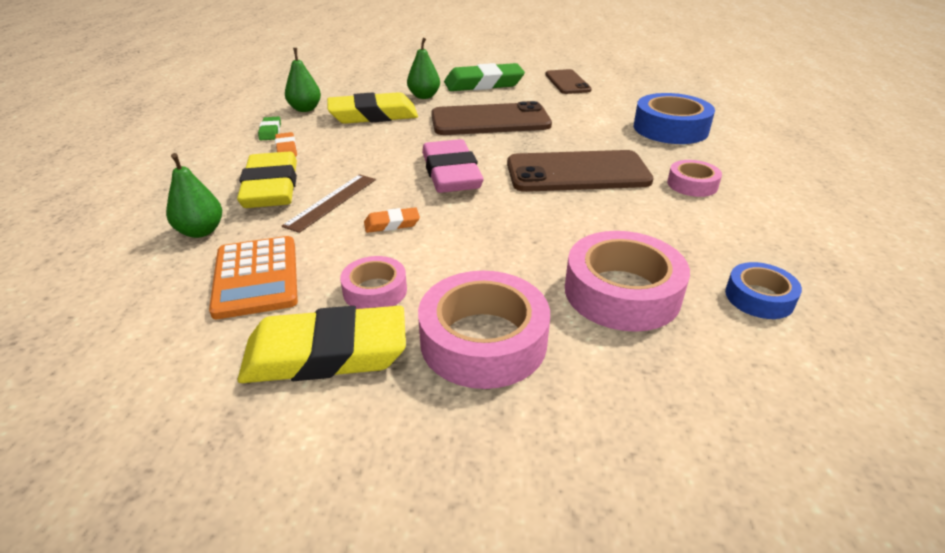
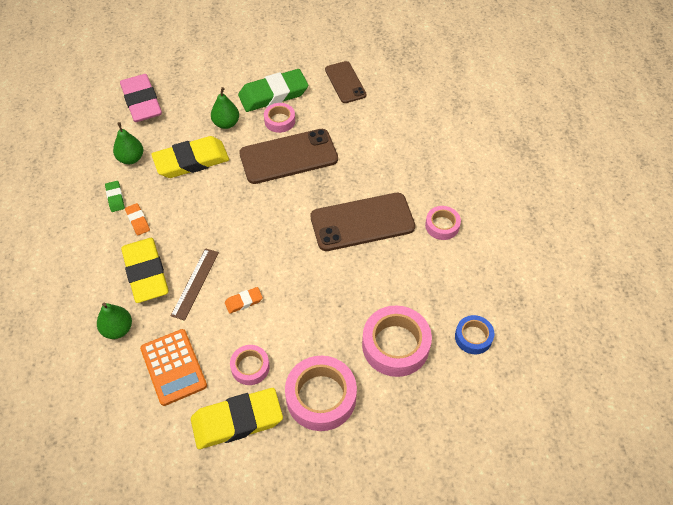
camera: 10 degrees left, 20 degrees up
pink eraser [422,139,483,193] -> pink eraser moved to [120,74,162,122]
blue tape [634,93,715,144] -> none
none -> pink tape [264,103,295,133]

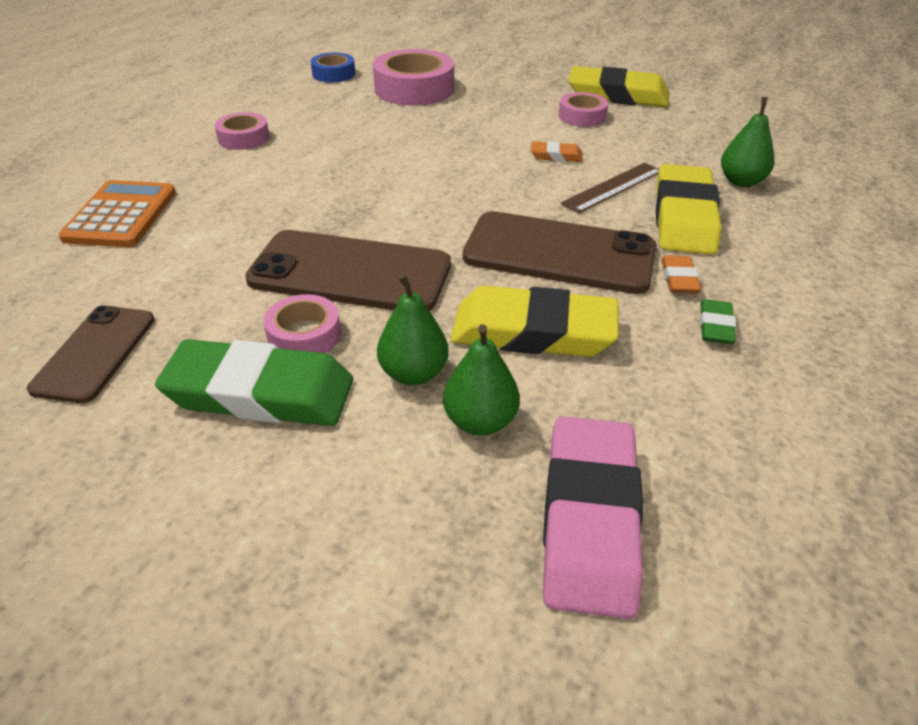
camera: 150 degrees left, 15 degrees down
green pear [113,122,143,164] -> green pear moved to [443,324,520,436]
orange calculator [140,329,207,406] -> orange calculator moved to [59,180,176,247]
pink tape [285,356,357,431] -> none
brown phone [310,193,415,251] -> brown phone moved to [463,211,657,294]

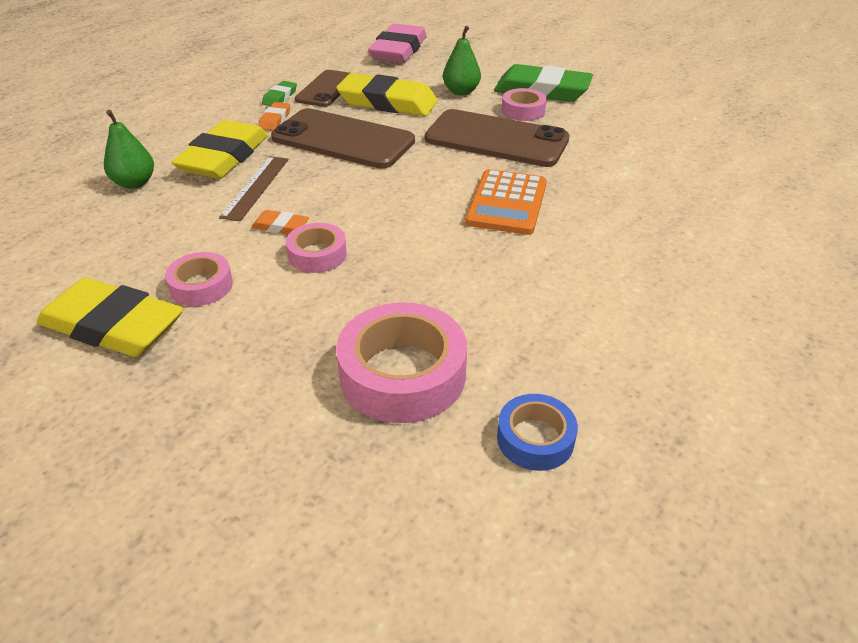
camera: 170 degrees left, 0 degrees up
brown phone [27,305,154,403] -> brown phone moved to [295,70,349,107]
orange calculator [59,180,176,247] -> orange calculator moved to [465,169,547,235]
pink tape [215,112,269,150] -> pink tape moved to [286,223,347,273]
green pear [443,324,520,436] -> none
brown ruler [561,163,659,213] -> brown ruler turned 45 degrees counterclockwise [219,156,289,221]

